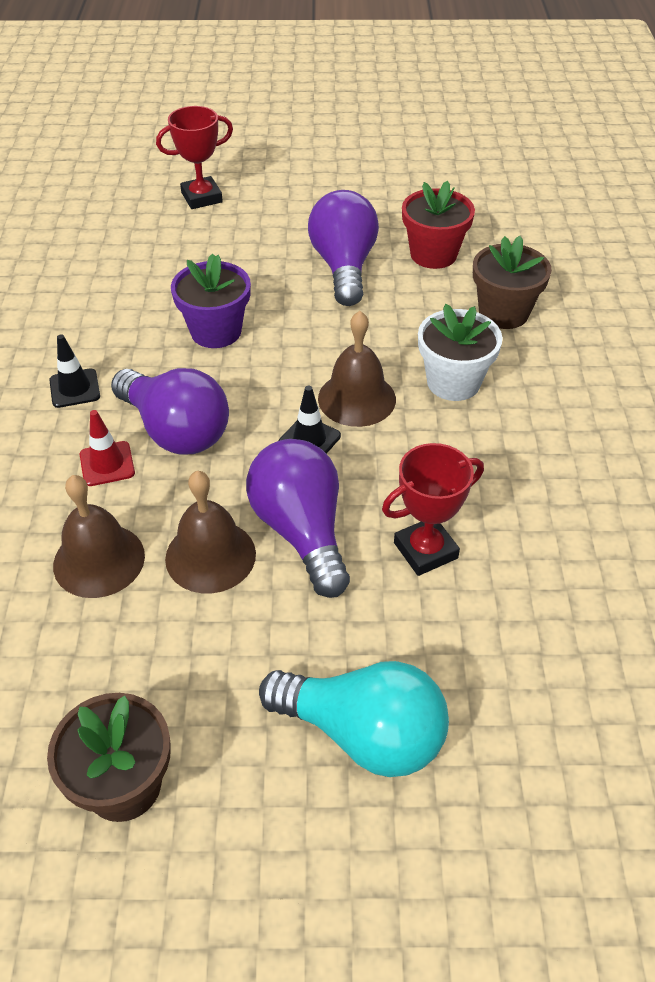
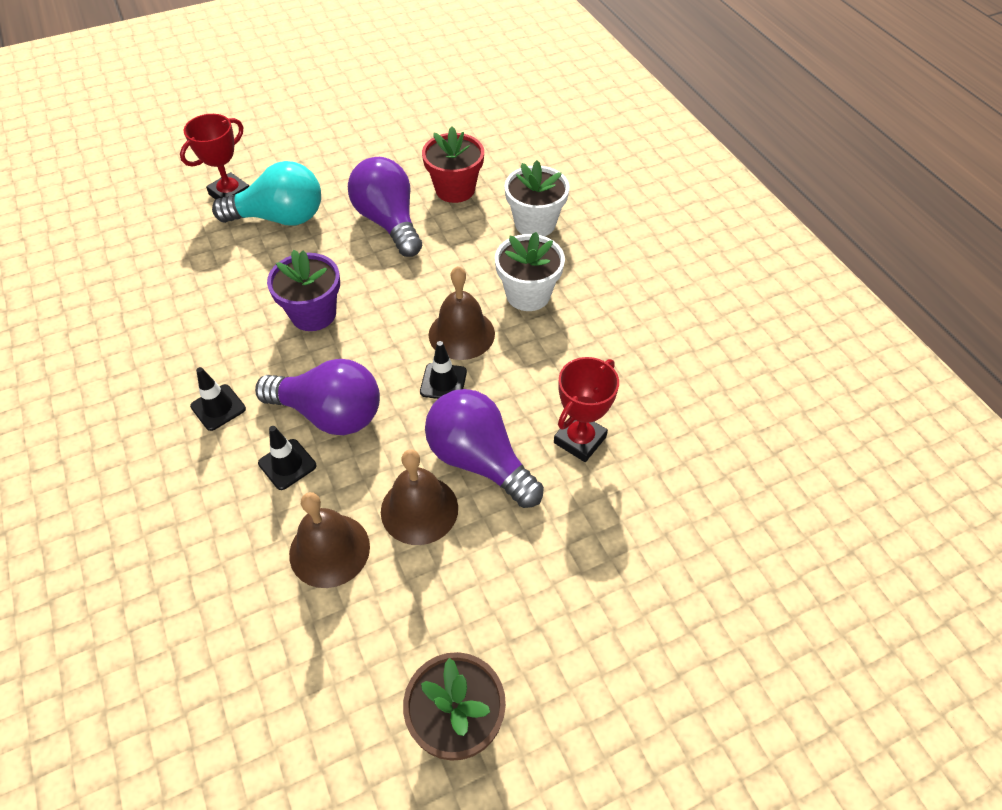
camera: 25 degrees left, 5 degrees up
red traffic cone [80,410,135,486] -> black traffic cone [258,426,316,490]
turquoise light bulb [259,661,449,777] -> turquoise light bulb moved to [212,161,321,225]
brown flower pot [473,236,552,329] -> white flower pot [504,160,569,236]

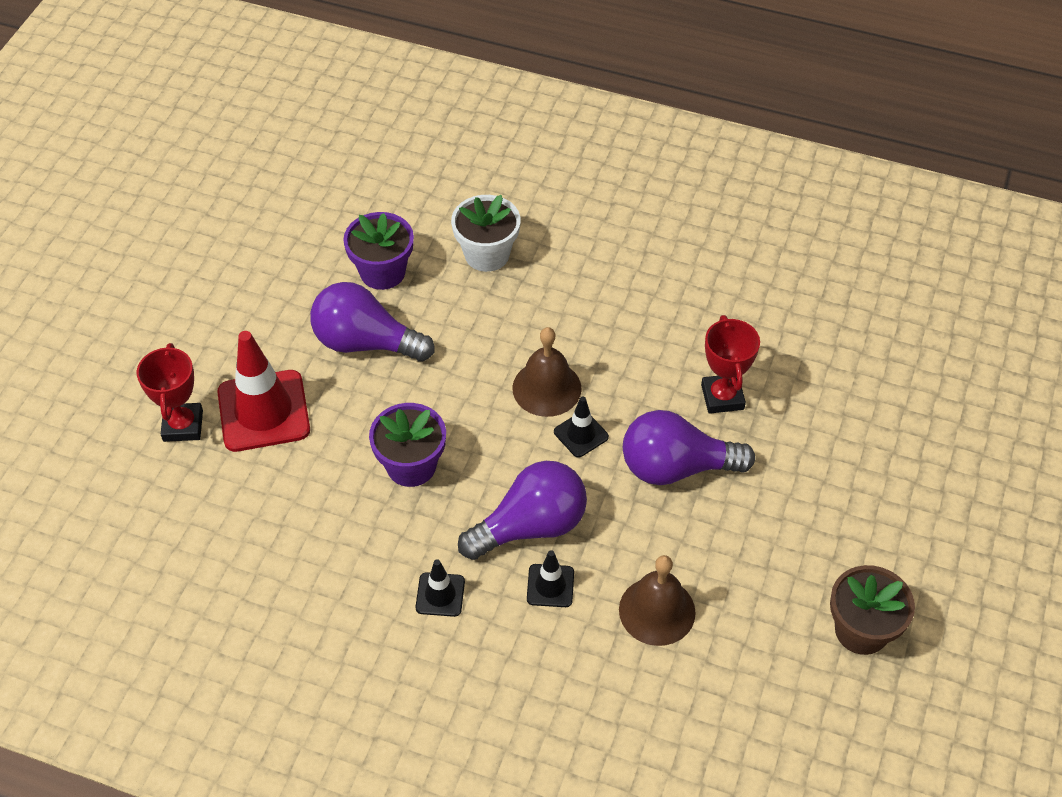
camera: 45 degrees left, 0 degrees up
turquoise light bulb [212,161,321,225] -> red traffic cone [217,331,310,452]
brown bell [381,449,458,545] -> none
red flower pot [422,126,484,203] -> purple flower pot [343,212,414,290]
white flower pot [495,232,565,311] -> none

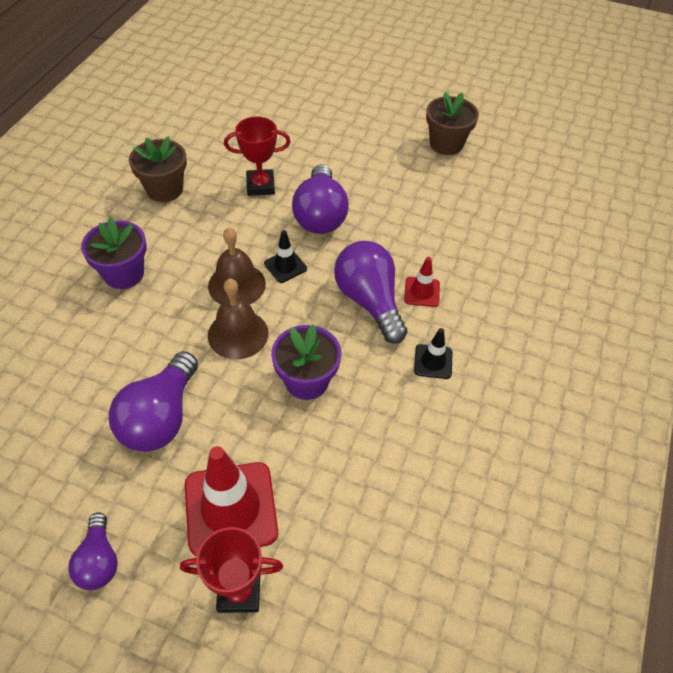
camera: 90 degrees left, 0 degrees up
purple flower pot [343,212,414,290] -> purple flower pot moved to [81,217,147,289]
white flower pot [451,195,521,272] -> none
black traffic cone [527,550,574,607] -> red traffic cone [404,257,440,307]
brown bell [619,555,696,646] -> brown bell moved to [208,279,268,359]
none -> purple light bulb [68,512,118,590]
none -> brown flower pot [129,136,187,202]

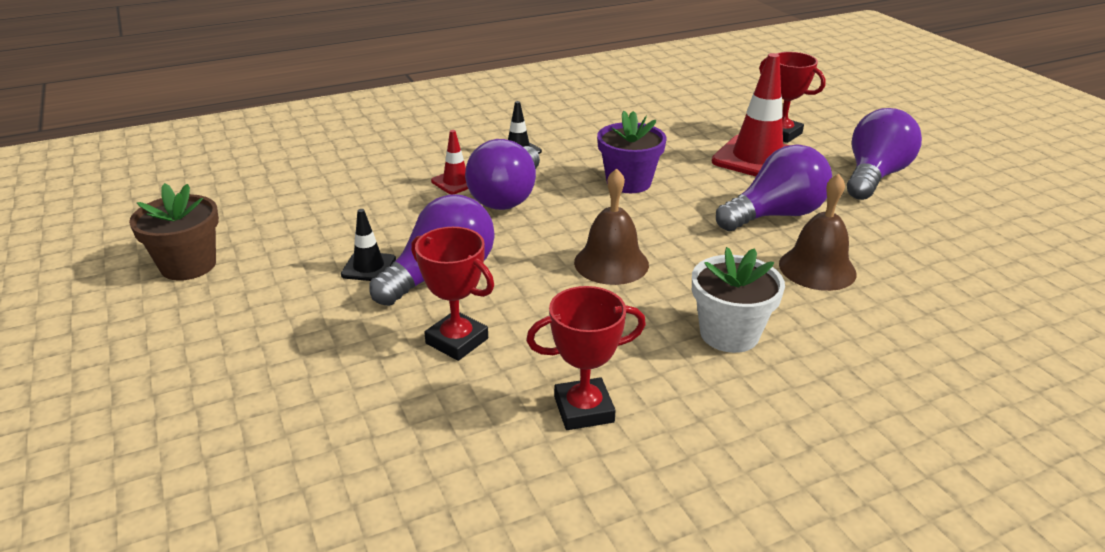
camera: 135 degrees left, 20 degrees down
purple light bulb [68,512,118,590] -> purple light bulb [847,108,922,200], size x1.72
purple flower pot [81,217,147,289] -> white flower pot [692,247,785,353]
brown flower pot [129,136,187,202] -> red trophy [526,286,646,430]
brown bell [208,279,268,359] -> brown bell moved to [779,173,857,291]
black traffic cone [264,230,307,283] -> black traffic cone moved to [341,209,396,281]

